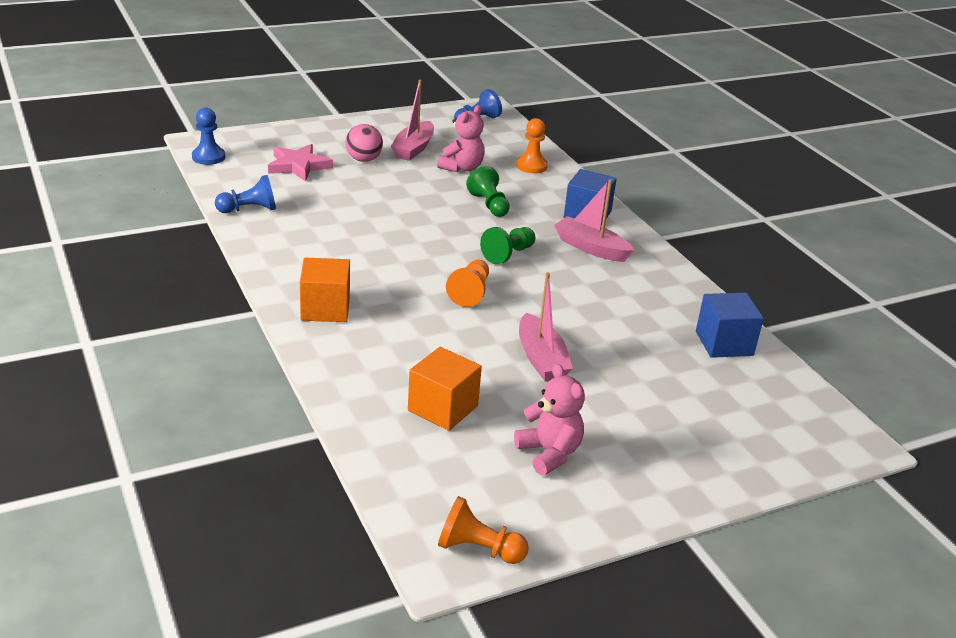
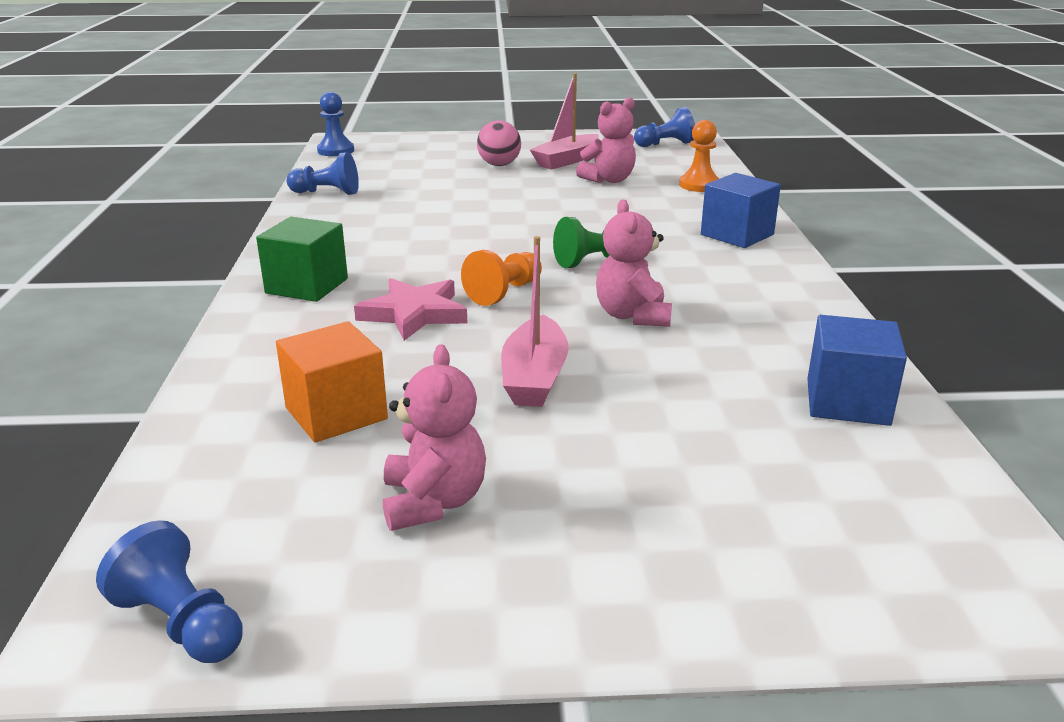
camera: 25 degrees right, 5 degrees down
pink star [268,144,333,182] -> pink star moved to [354,278,468,341]
orange cube [300,258,350,322] -> green cube [256,217,348,302]
orange pawn [438,496,529,564] -> blue pawn [96,520,243,663]
green pawn [466,166,510,217] -> none
pink boat [554,179,635,262] -> none
none -> pink teddy bear [596,199,672,327]

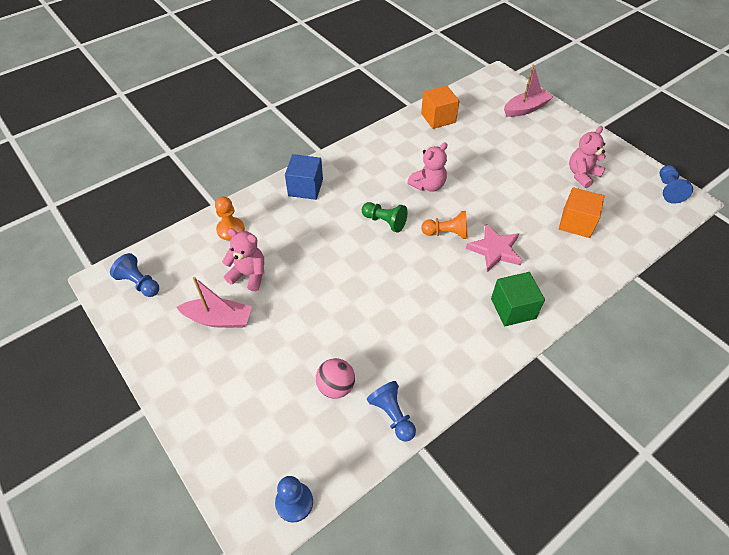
camera: 125 degrees left, 25 degrees up
pink ball [477,120,521,166] -> pink ball moved to [316,358,355,398]
pink boat [501,236,569,407] -> pink boat moved to [504,65,553,117]
blue cube [807,315,907,426] -> orange cube [421,86,460,129]

